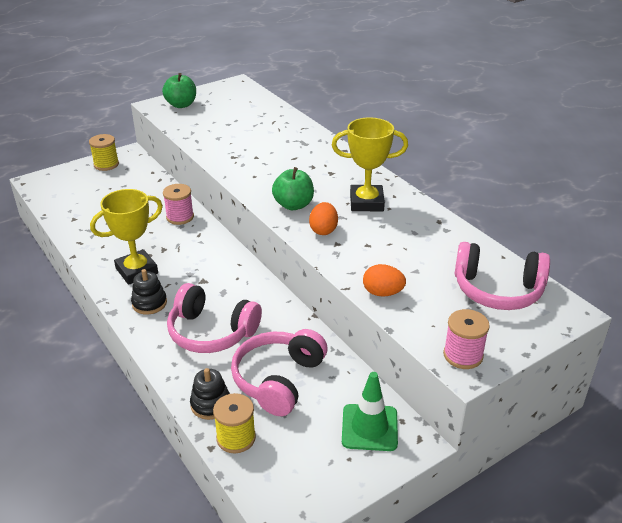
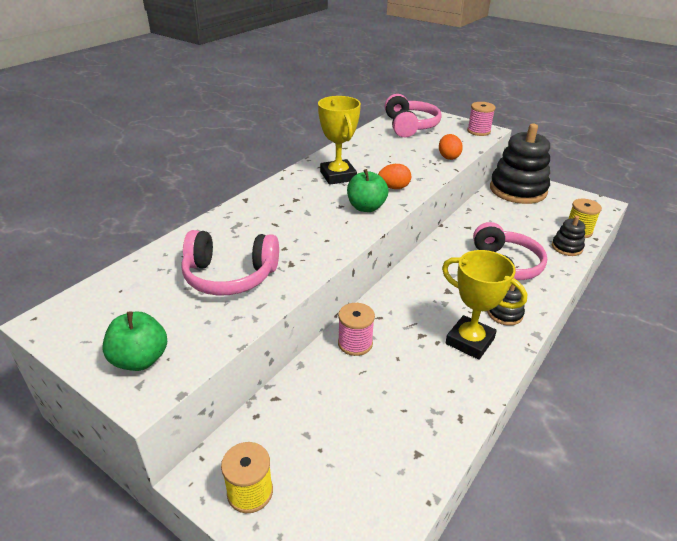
camera: 110 degrees left, 0 degrees up
pink headphones [231,329,328,416] -> pink headphones moved to [181,230,279,296]
green traffic cone [342,372,398,451] -> black stacking toy [490,123,550,204]

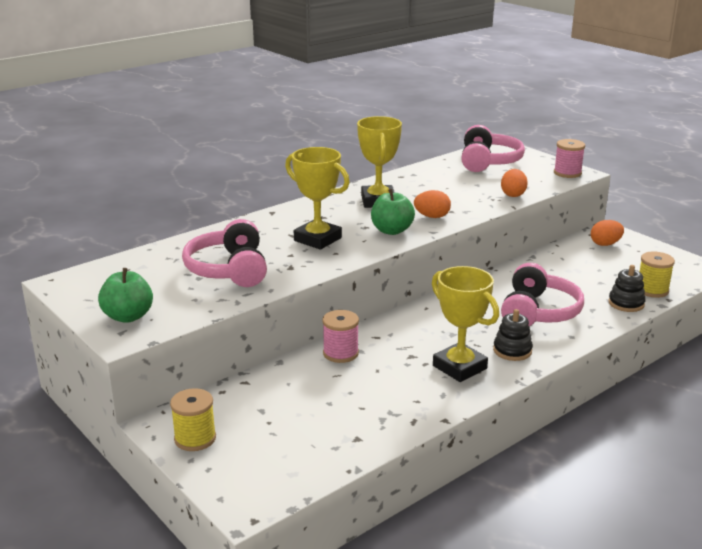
camera: 15 degrees right, 10 degrees down
pink headphones [181,230,279,296] -> pink headphones turned 60 degrees clockwise [182,219,267,287]
black stacking toy [490,123,550,204] -> orange egg [591,220,624,246]
none -> yellow trophy [285,147,350,249]

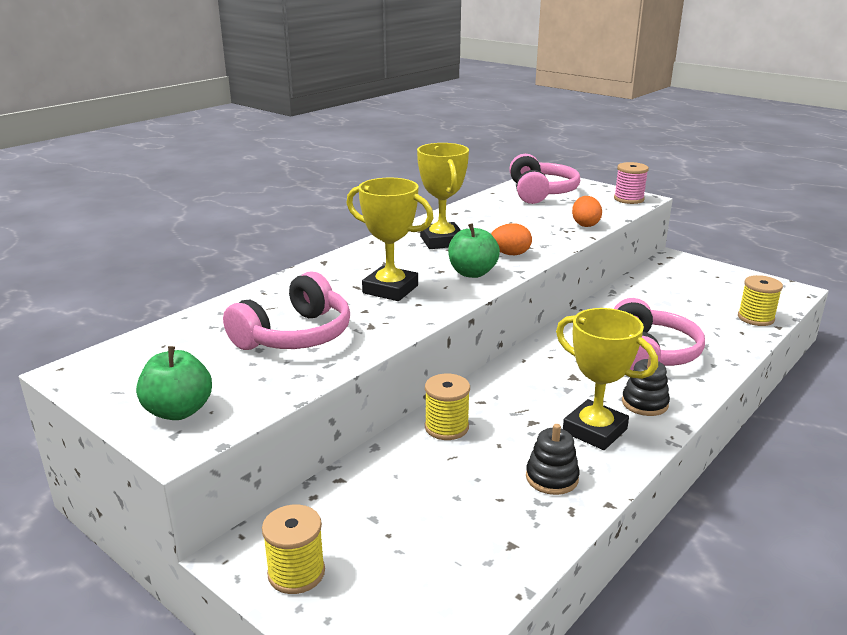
camera: 10 degrees left, 0 degrees up
pink headphones [182,219,267,287] -> pink headphones turned 120 degrees counterclockwise [223,271,350,350]
pink spool [323,310,359,363] -> yellow spool [425,374,470,440]
orange egg [591,220,624,246] -> none
black stacking toy [608,265,646,312] -> black stacking toy moved to [526,424,580,495]

